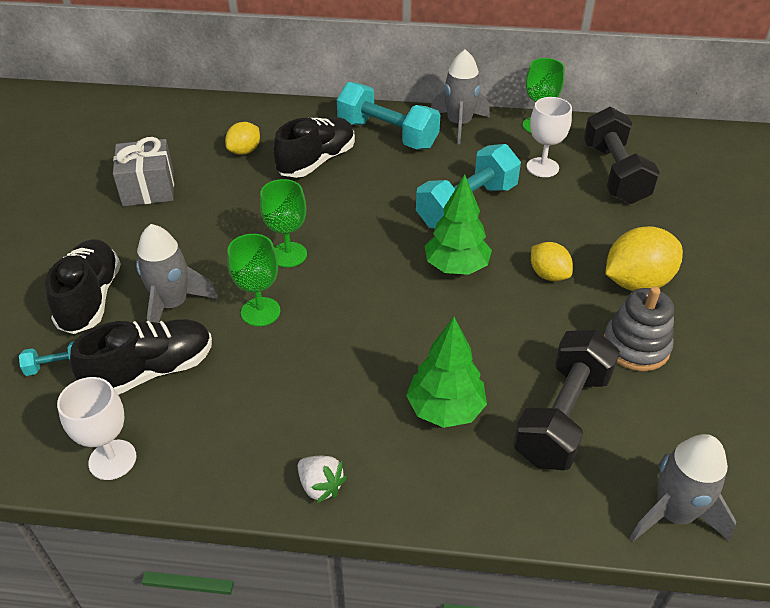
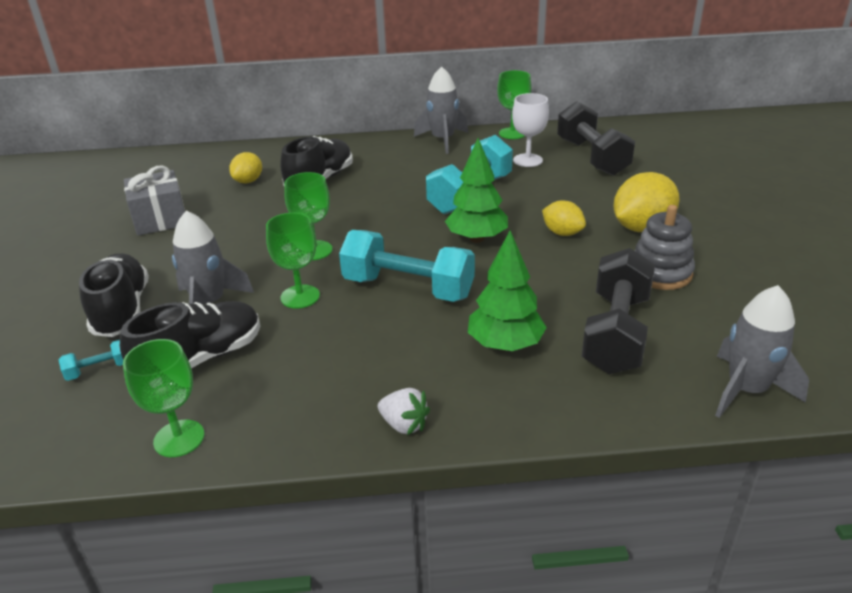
camera: 10 degrees left, 10 degrees down
white goblet [57,377,137,480] -> green goblet [123,339,204,457]
turquoise dumbbell [337,82,440,150] -> turquoise dumbbell moved to [339,230,475,302]

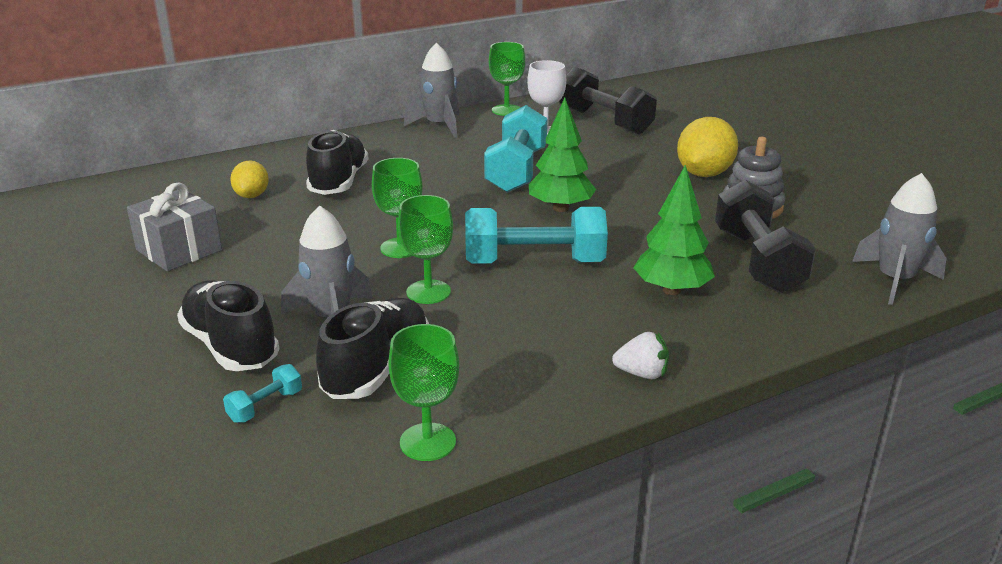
camera: 25 degrees left, 5 degrees down
yellow lemon [542,200,586,236] -> none

